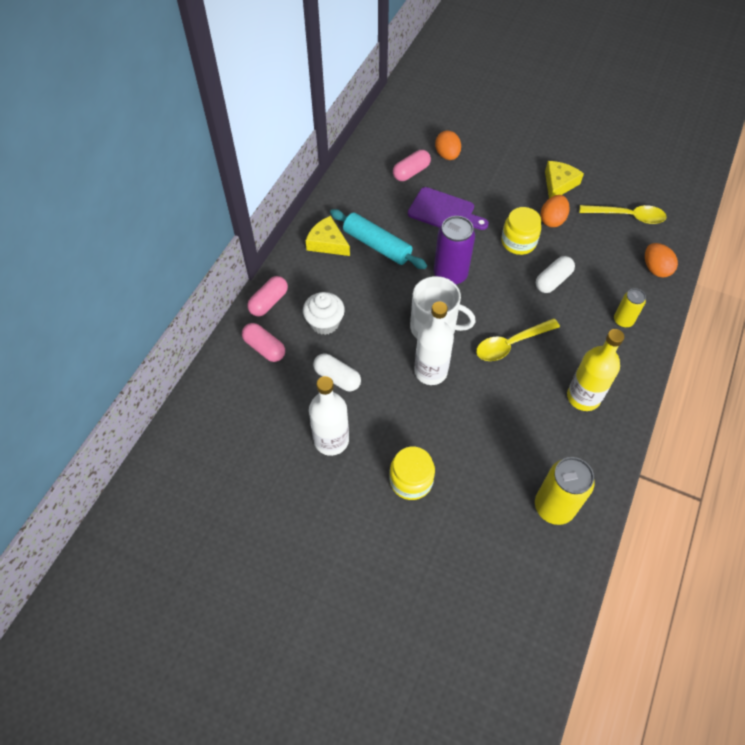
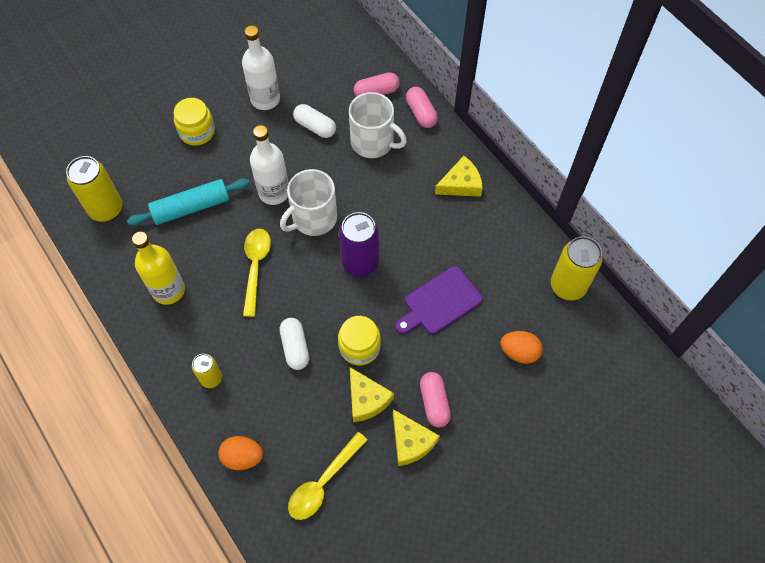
camera: 120 degrees right, 5 degrees up
white cupcake [303,292,345,335] -> white mug [349,92,407,158]
white capsule [313,353,361,392] -> white capsule turned 60 degrees clockwise [293,104,336,138]
turquoise rolling pin [330,209,427,269] -> turquoise rolling pin moved to [127,178,250,226]
pink capsule [393,150,431,181] -> pink capsule moved to [420,372,451,427]
orange egg [541,195,569,227] -> yellow cheese [350,367,394,422]
none -> yellow can [551,236,603,300]

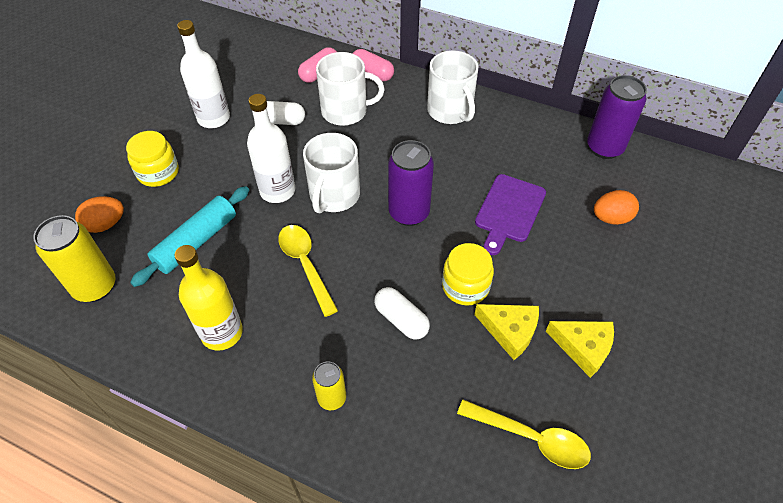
camera: 30 degrees left, 10 degrees down
orange egg [218,436,263,470] -> orange egg moved to [75,196,124,233]
yellow spoon [288,432,367,520] -> yellow spoon turned 75 degrees counterclockwise [457,400,591,469]
pink capsule [420,372,451,427] -> none
yellow cheese [435,156,483,197] -> white mug [427,50,478,124]
yellow can [551,236,603,300] -> purple can [587,75,647,159]

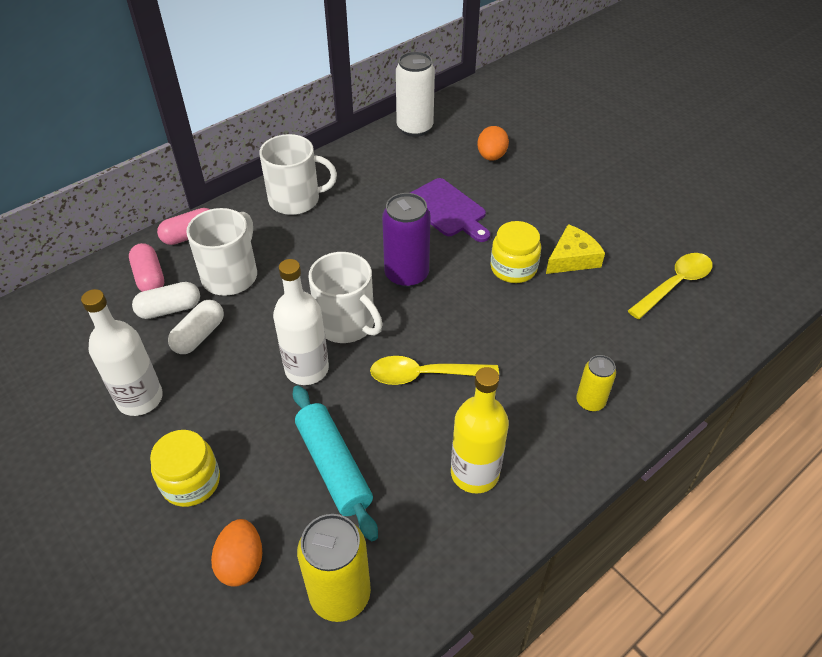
camera: 65 degrees left, 5 degrees down
white capsule [374,287,430,340] -> white capsule moved to [132,282,200,319]
yellow cheese [546,321,614,378] -> none
purple can [587,75,647,159] -> white can [396,51,435,137]

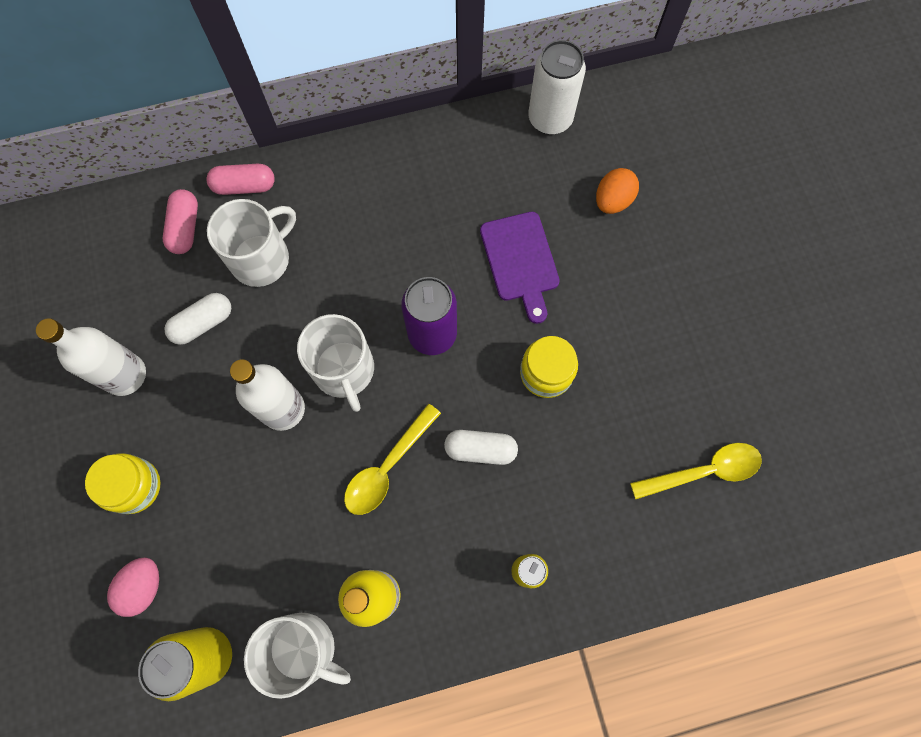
camera: 25 degrees right, 25 degrees up
white capsule [132,282,200,319] -> white capsule moved to [444,430,518,465]
orange egg [211,519,262,587] -> pink egg [107,557,159,617]
white mug [259,134,337,215] -> white mug moved to [244,613,351,699]
turquoise rolling pin [293,385,378,541] -> none
yellow spoon [370,356,499,385] -> yellow spoon turned 75 degrees counterclockwise [344,403,441,515]
yellow cheese [546,224,605,274] -> none

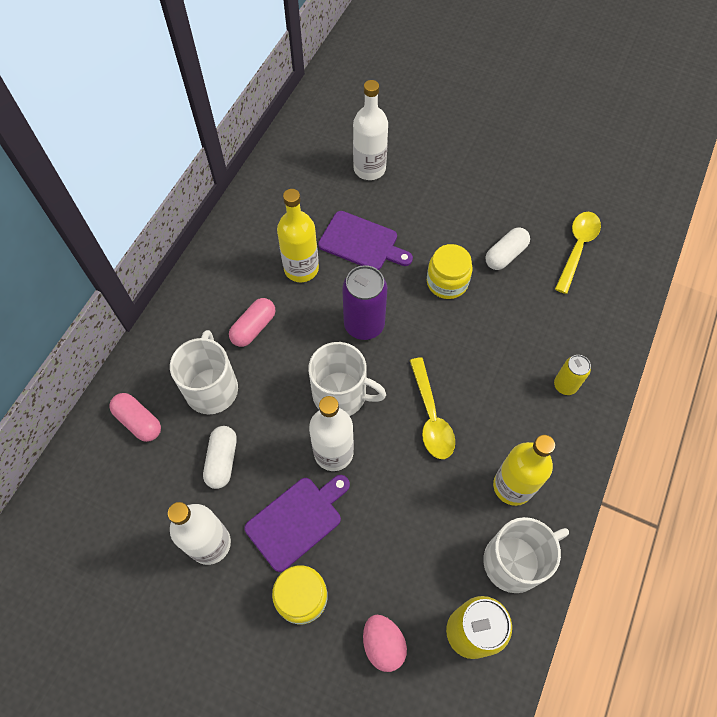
camera: 50 degrees left, 10 degrees down
pink capsule [206,164,275,195] -> pink capsule moved to [229,298,275,347]
white capsule [444,430,518,465] -> white capsule moved to [485,227,530,270]
white can [528,40,586,135] -> none
orange egg [596,168,639,214] -> white bottle [353,80,388,180]
none -> purple cutting board [244,475,350,572]
none -> yellow bottle [277,189,319,282]

